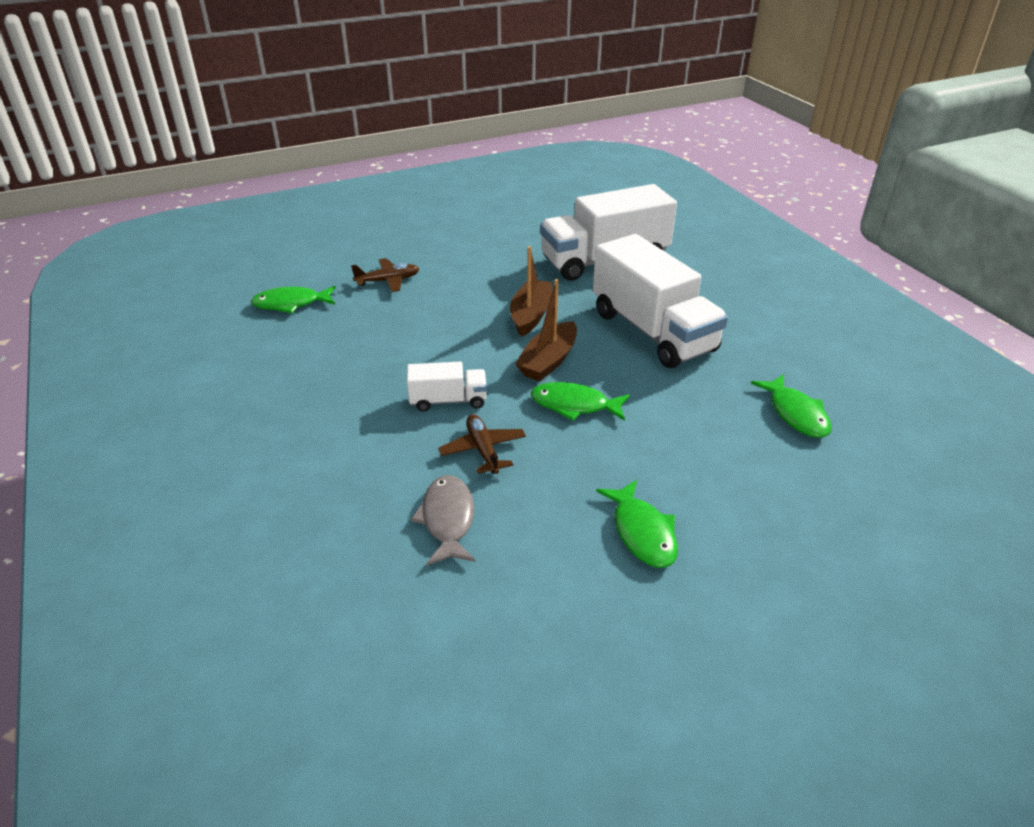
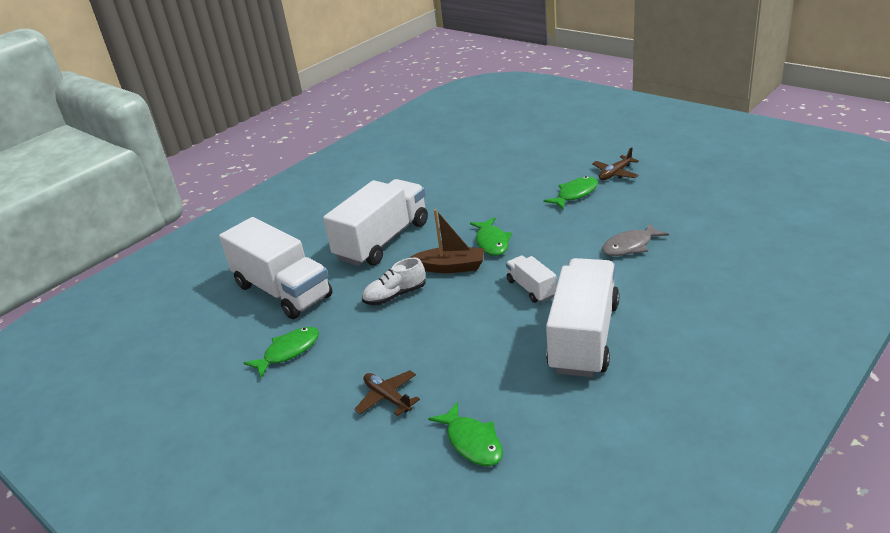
camera: 110 degrees left, 5 degrees down
brown plane [438,414,526,474] -> brown plane moved to [592,147,639,180]
brown boat [510,246,553,337] -> white shoe [362,258,425,305]
green fish [751,374,832,438] -> green fish moved to [244,327,319,378]
none -> white truck [546,258,619,377]

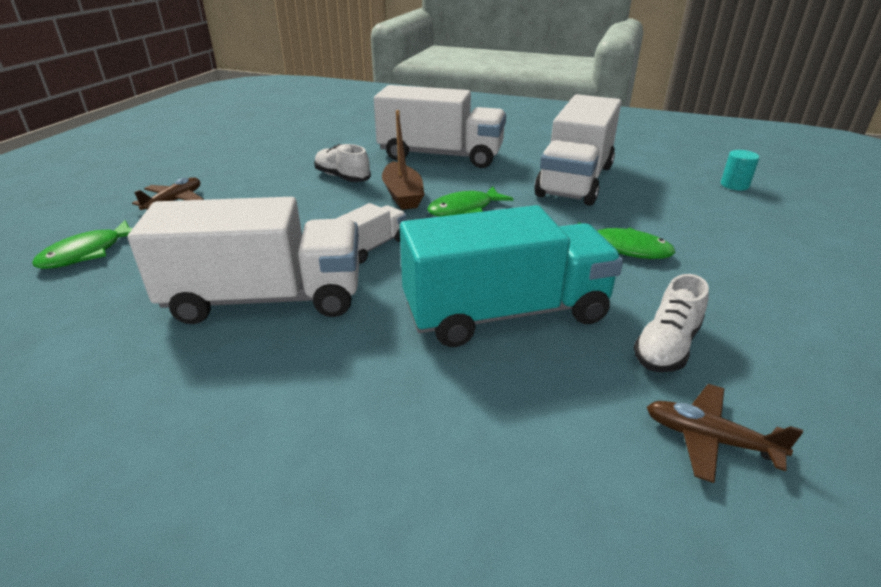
camera: 65 degrees right, 0 degrees up
white truck [219,217,332,319] -> white truck moved to [534,94,621,206]
green fish [244,327,319,378] -> none
brown plane [592,147,639,180] -> brown plane moved to [647,384,803,483]
grey fish [602,222,669,256] -> turquoise truck [400,205,623,347]
none -> white shoe [634,274,709,372]
none -> turquoise cylinder [721,150,760,191]

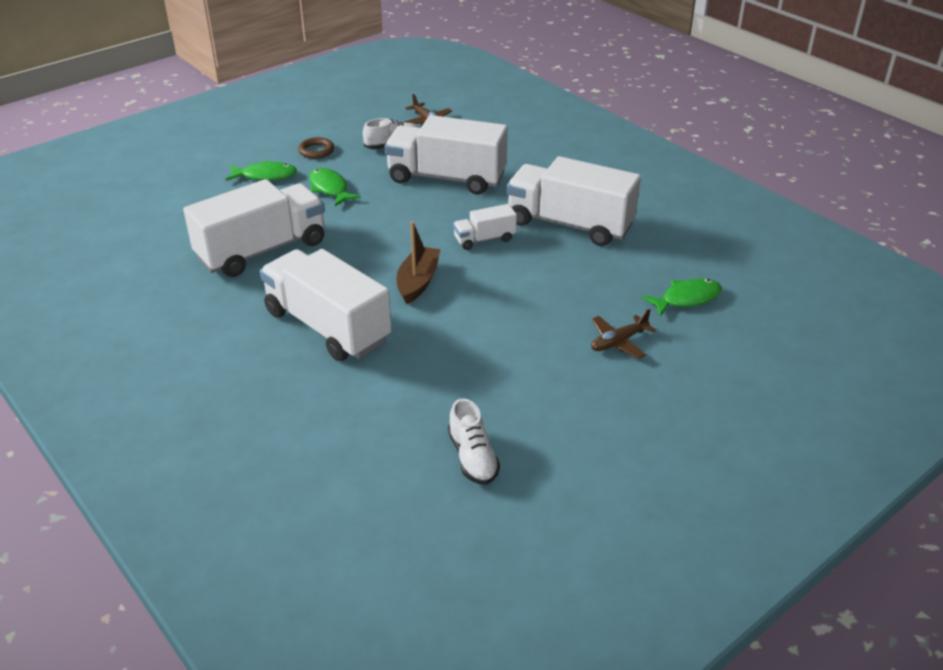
camera: 150 degrees left, 5 degrees up
white shoe [314,144,371,182] -> white shoe moved to [448,398,500,485]
turquoise truck [400,205,623,347] -> white truck [385,115,508,195]
green fish [427,186,513,216] -> green fish moved to [226,160,297,181]
turquoise cylinder [721,150,760,191] -> none
none -> brown ring [298,137,334,159]

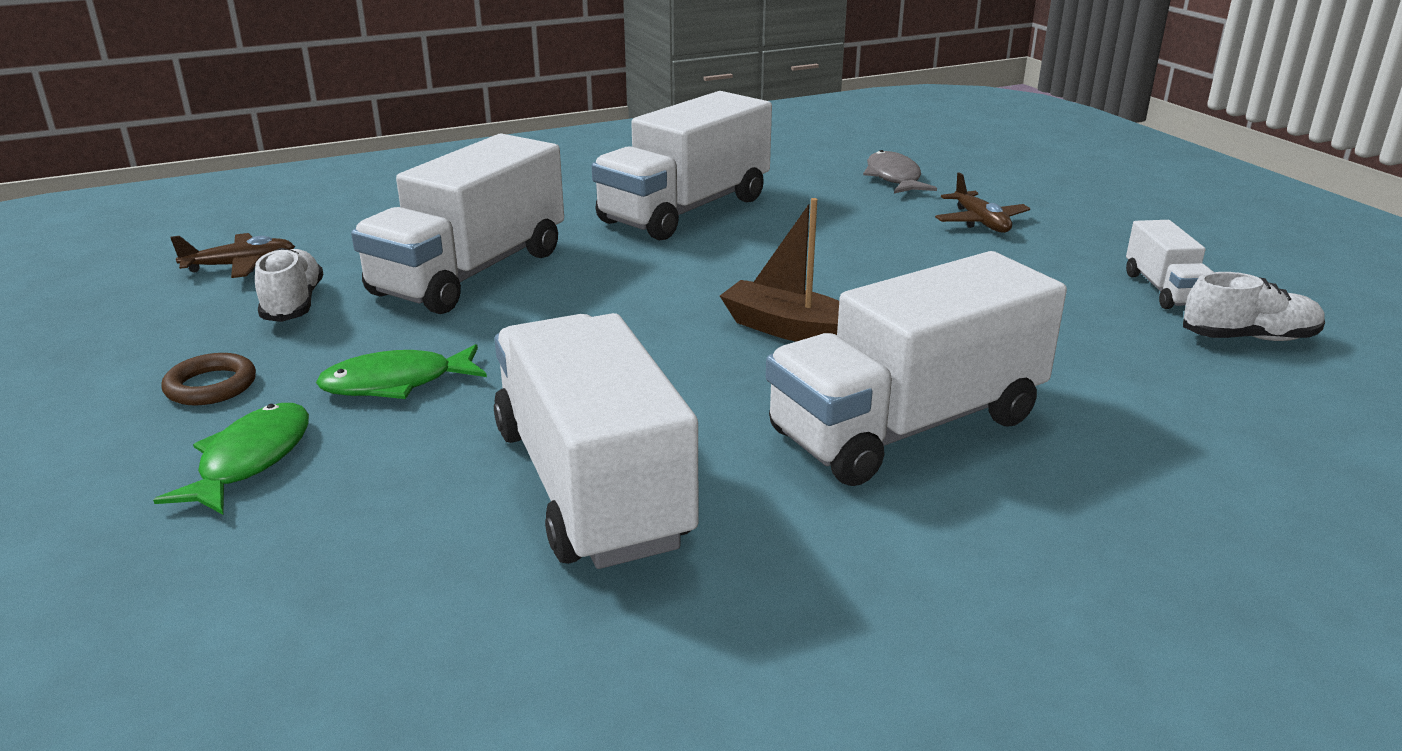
camera: 75 degrees left, 10 degrees down
white truck [453,204,517,250] -> white truck moved to [1126,220,1213,309]
green fish [642,278,722,316] -> grey fish [863,150,937,194]

